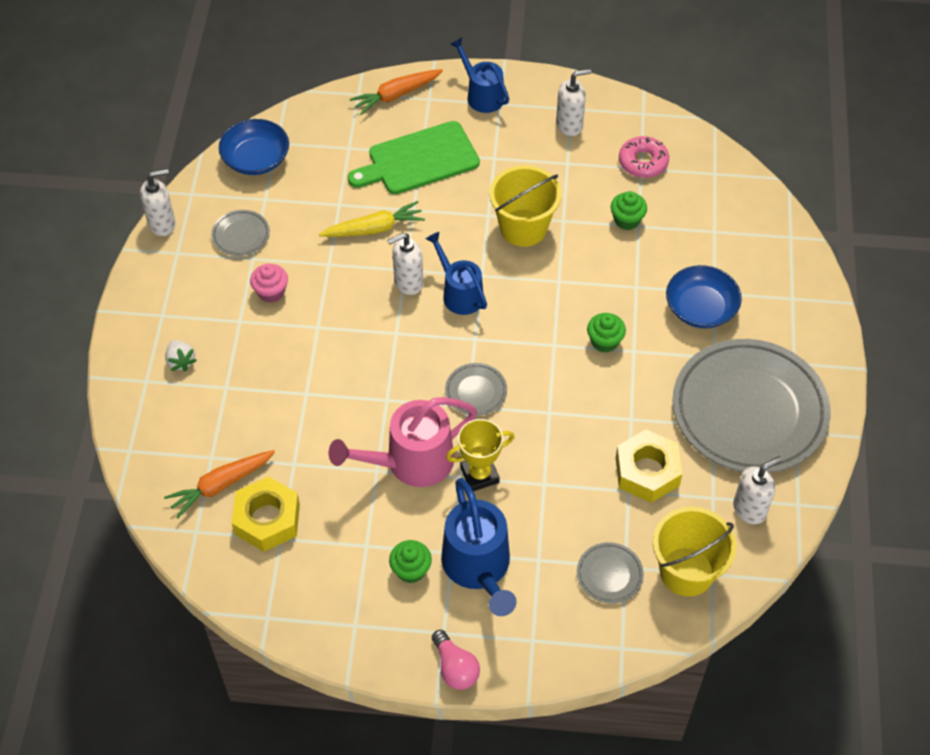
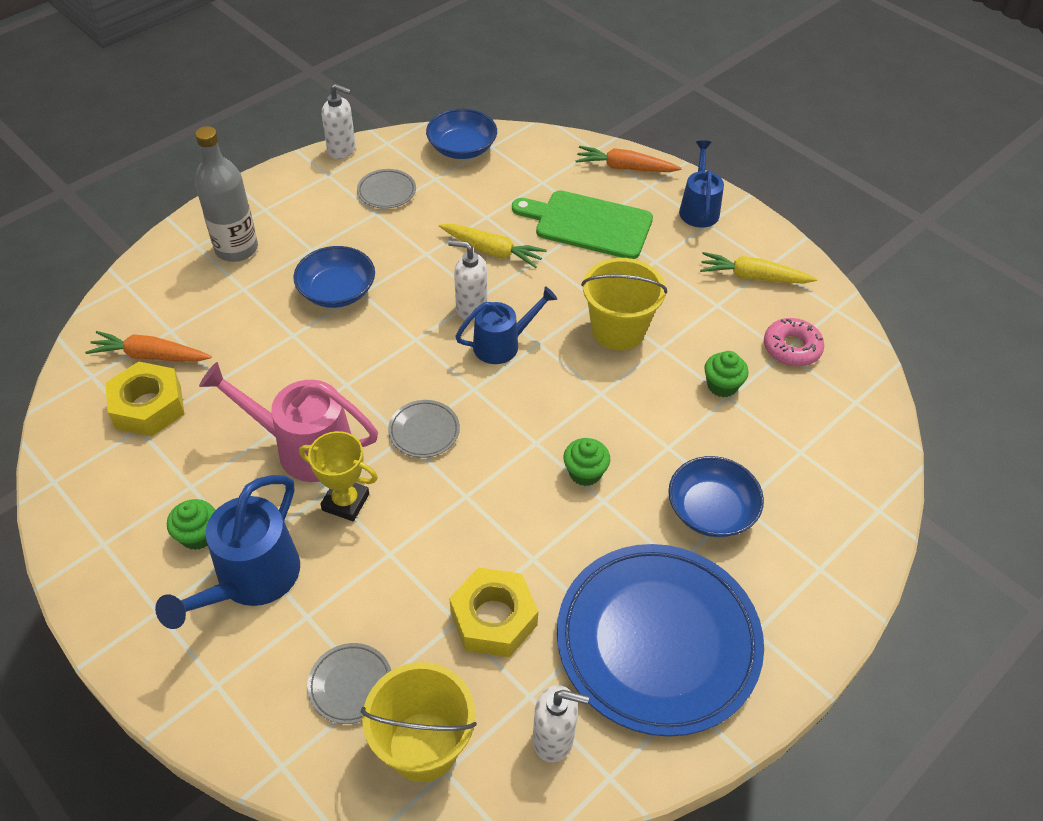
camera: 40 degrees right, 5 degrees down
white strawberry [165,340,197,371] -> grey bottle [195,126,258,262]
pink cupcake [250,264,288,303] -> none
blue watering can [426,232,487,315] -> blue watering can turned 60 degrees clockwise [455,286,557,364]
pink light bulb [432,630,480,690] -> none
white soap dispenser [556,69,591,136] -> yellow carrot [700,252,817,284]
grey plate [672,339,831,473] -> blue plate [557,544,764,737]
none -> blue bowl [293,246,375,308]

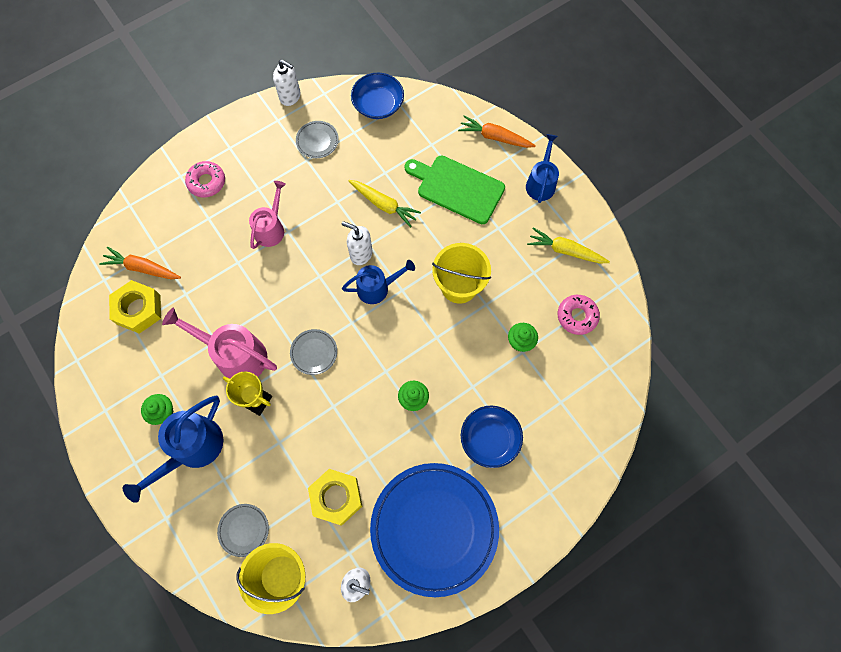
camera: 10 degrees right, 20 degrees up
grey bottle [195,126,258,262] -> pink donut [185,161,225,197]
blue bowl [293,246,375,308] -> pink watering can [249,181,286,249]

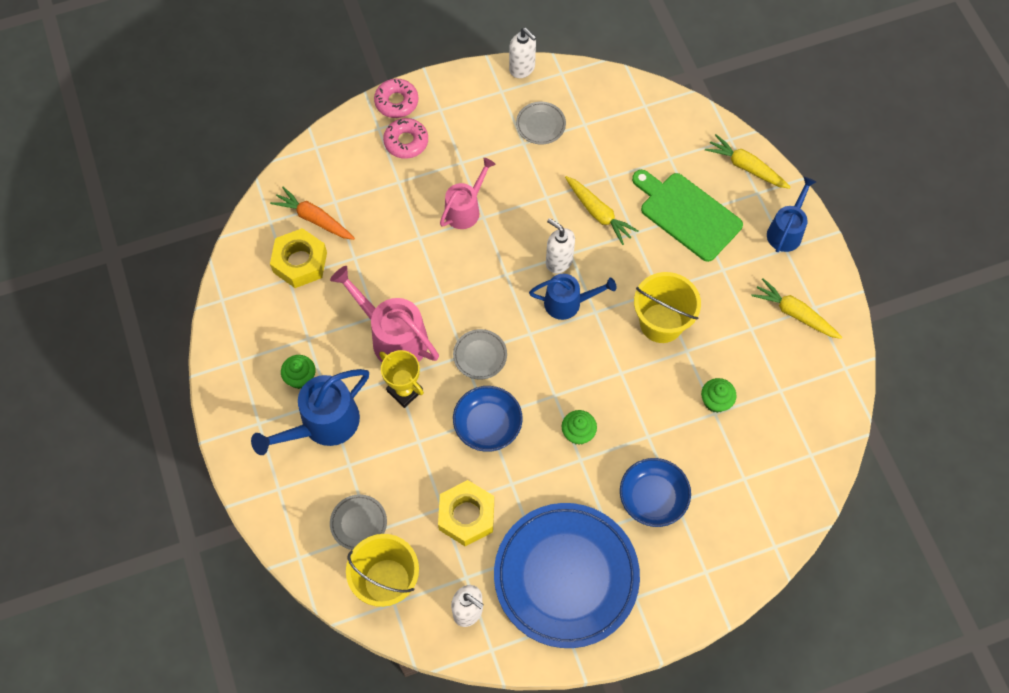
camera: 15 degrees right, 5 degrees down
blue bowl [351,73,404,119] -> blue bowl moved to [453,386,523,452]
orange carrot [458,115,536,148] -> yellow carrot [705,134,791,189]
pink donut [558,295,600,335] -> pink donut moved to [374,79,419,118]

